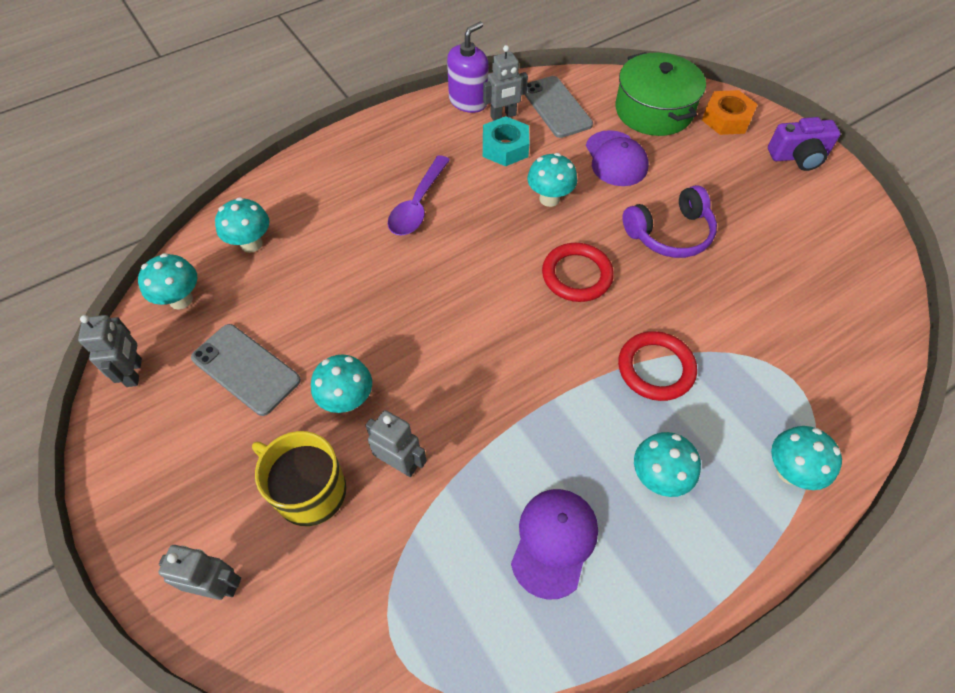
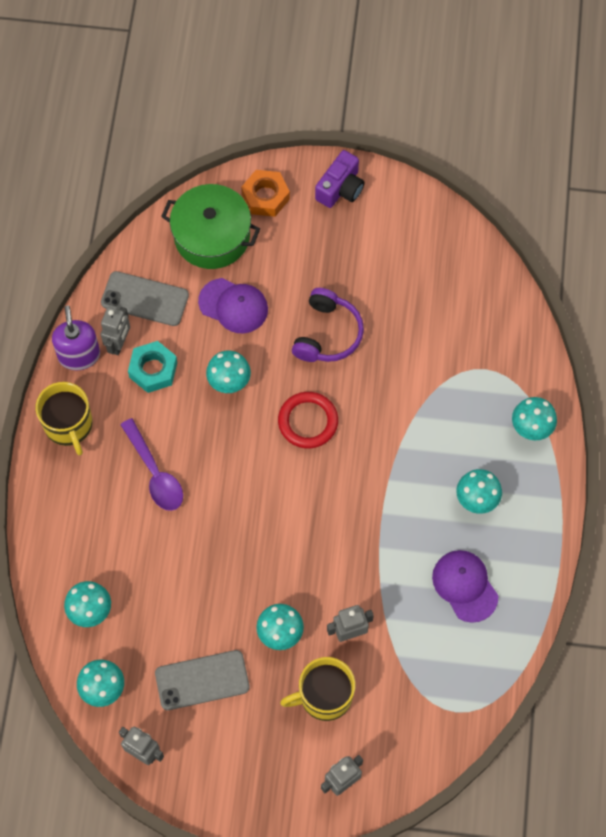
camera: 50 degrees left, 10 degrees up
red ring [618,331,697,401] -> none
none -> yellow mug [36,382,93,456]

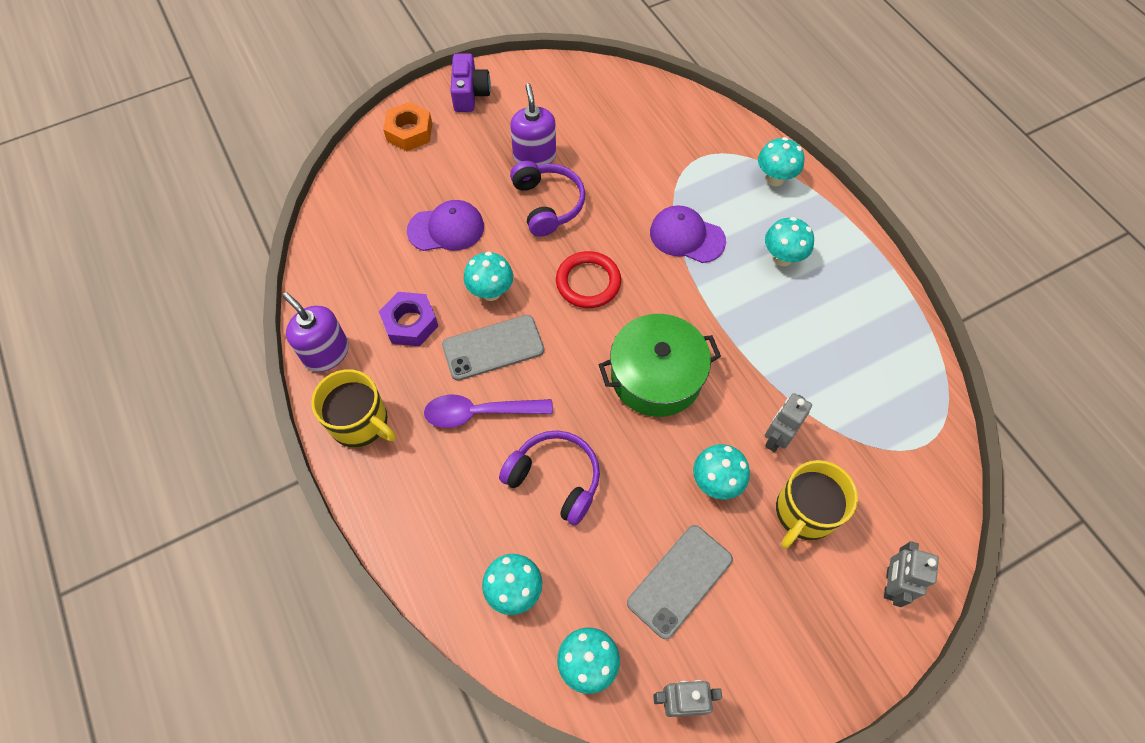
camera: 35 degrees left, 5 degrees down
grey phone [101,271,189,326] -> grey phone moved to [442,315,544,381]
grey robot [101,307,130,355] -> none
purple spoon [120,418,183,511] -> purple spoon turned 150 degrees clockwise [424,394,553,428]
turquoise nut [128,341,177,393] -> purple nut [379,292,438,346]
green pot [161,184,260,269] -> green pot moved to [599,314,721,417]
purple cap [432,550,498,623] -> purple cap moved to [650,205,726,263]
none -> purple headphones [499,430,600,526]
none -> purple soap dispenser [510,83,556,165]

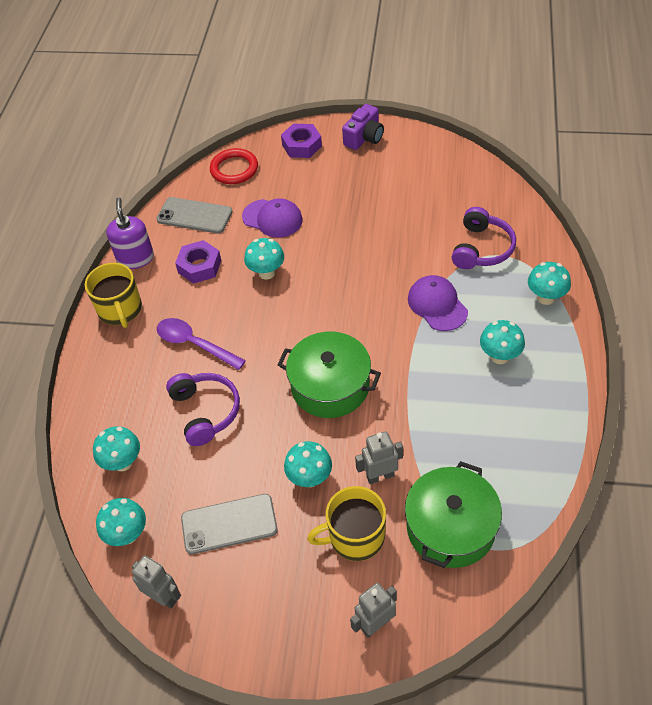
camera: 40 degrees right, 10 degrees down
orange nut [383,102,432,151] -> purple nut [281,124,322,158]
grey phone [442,315,544,381] -> grey phone moved to [156,197,233,234]
purple soap dispenser [510,83,556,165] -> none
purple headphones [510,161,585,237] -> purple headphones moved to [452,207,516,269]
red ring [556,251,621,308] -> red ring moved to [210,148,258,184]
none -> green pot [405,461,502,568]

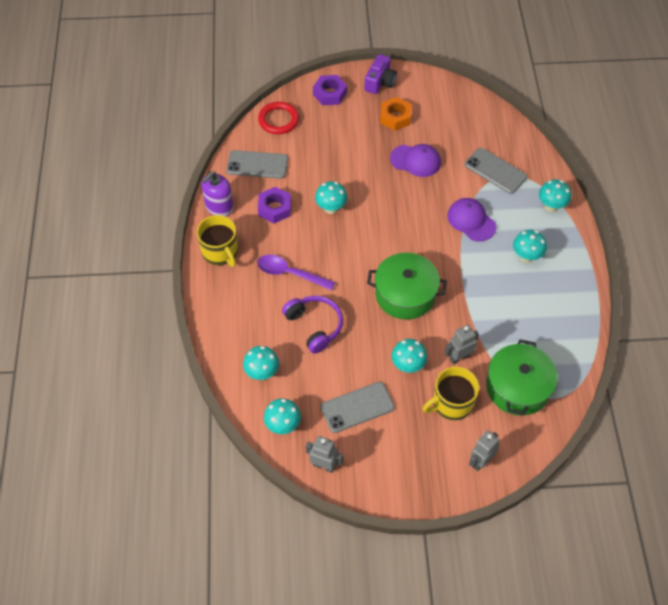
camera: 15 degrees left, 5 degrees up
purple soap dispenser [106,197,154,269] -> purple soap dispenser turned 120 degrees counterclockwise [201,171,233,216]
purple cap [242,198,303,238] -> purple cap moved to [390,144,441,177]
purple headphones [452,207,516,269] -> grey phone [465,148,527,194]
none -> orange nut [380,97,412,131]

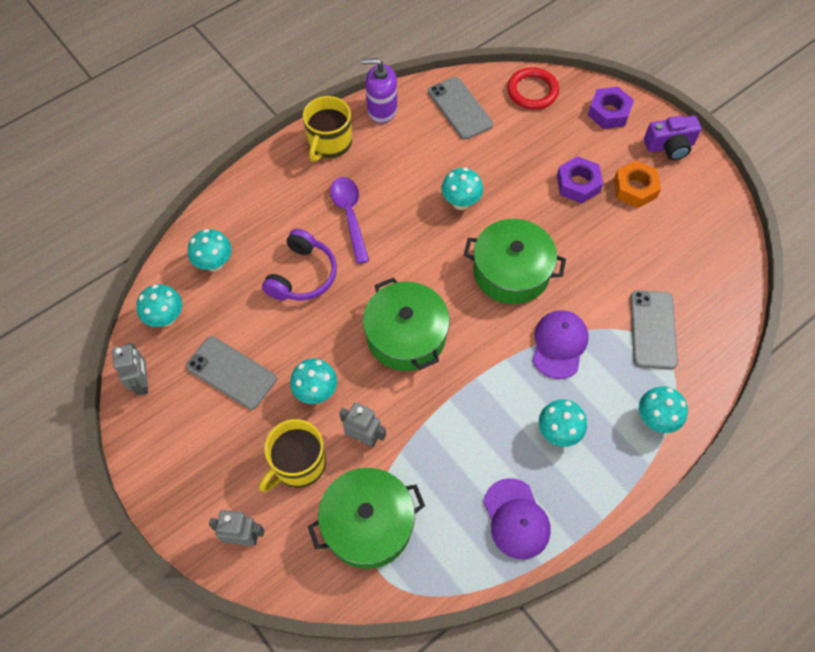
camera: 55 degrees right, 5 degrees up
purple nut [258,187,291,223] -> purple nut moved to [557,156,603,203]
purple cap [390,144,441,177] -> purple cap moved to [483,478,551,559]
yellow mug [423,367,479,421] -> yellow mug turned 75 degrees counterclockwise [259,419,326,492]
none -> green pot [464,219,566,304]

